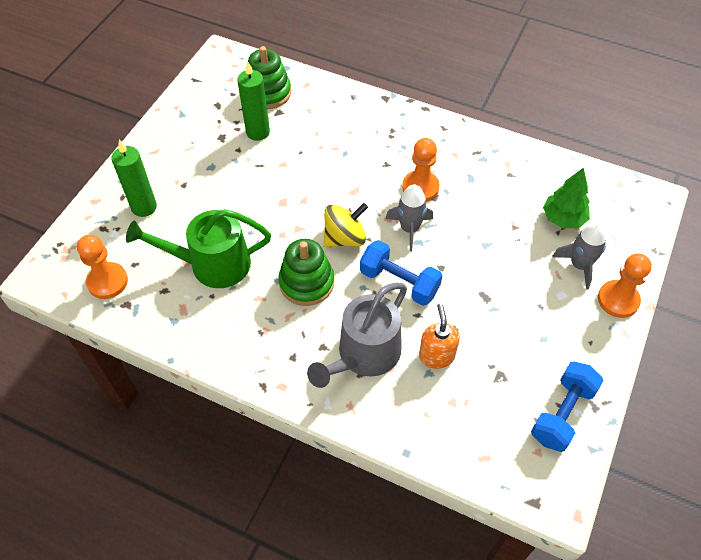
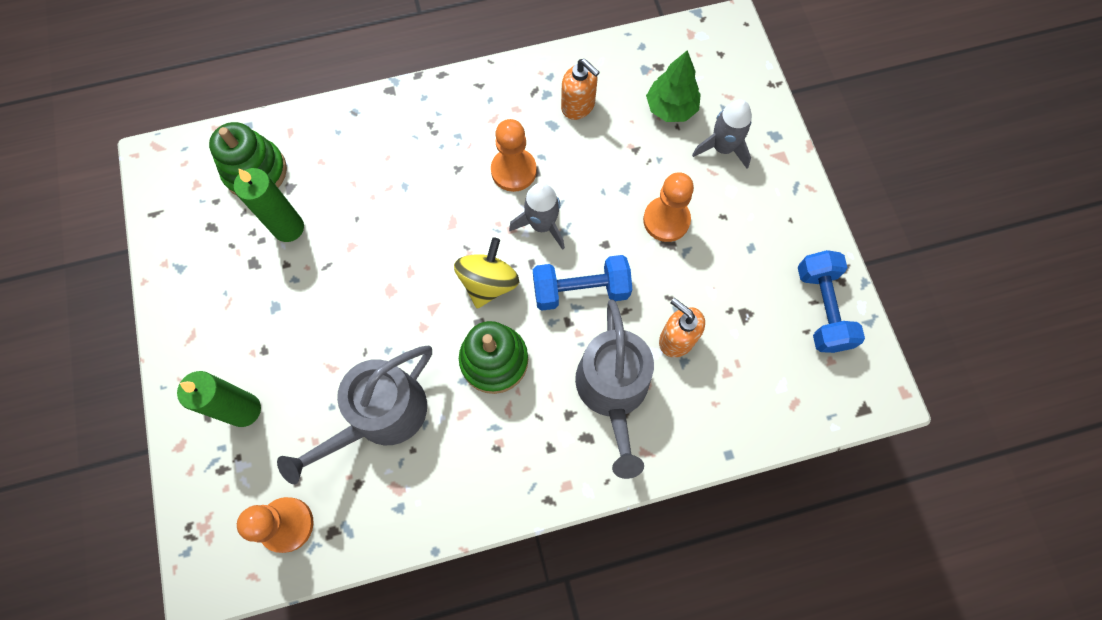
camera: 40 degrees left, 15 degrees up
green watering can [126,209,271,288] -> grey watering can [277,346,432,484]
orange pawn [598,253,652,318] -> orange pawn moved to [643,172,694,242]
none -> orange soap dispenser [561,59,600,120]

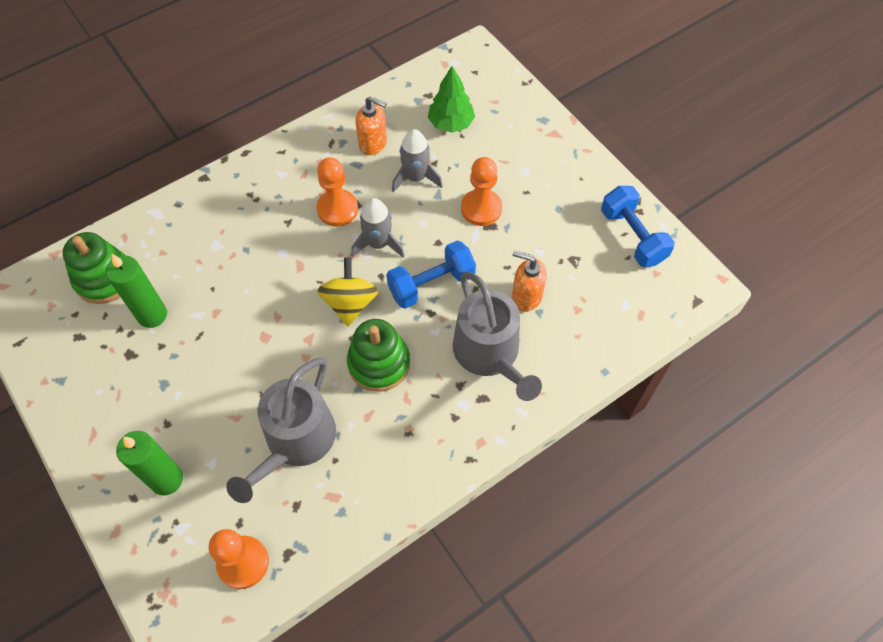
camera: 20 degrees left, 10 degrees down
grey rocket [692,100,752,168] -> grey rocket moved to [392,129,443,192]

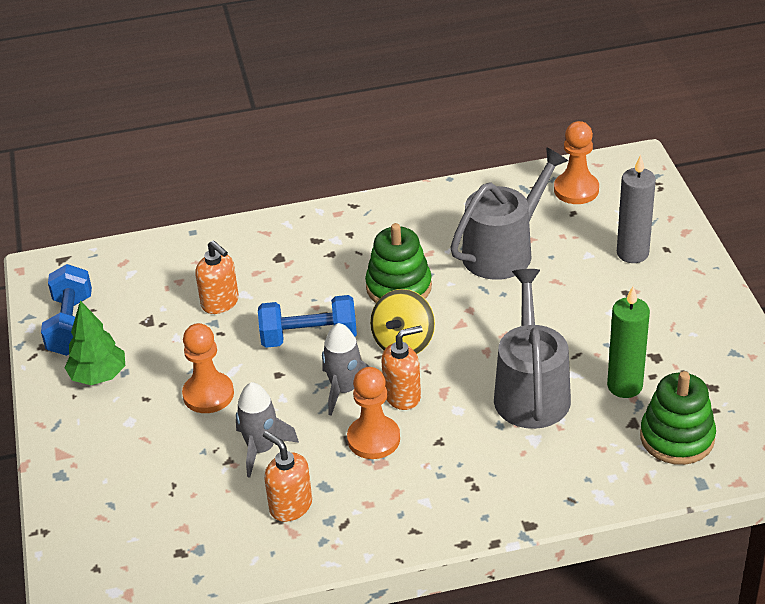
camera: 155 degrees left, 20 degrees down
green candle [116,431,183,496] -> grey candle [617,155,656,263]
green tree [428,66,475,133] -> green tree moved to [64,301,125,385]
grey watering can [453,271,542,401] -> grey watering can moved to [494,269,571,429]
none -> orange soap dispenser [382,326,423,410]

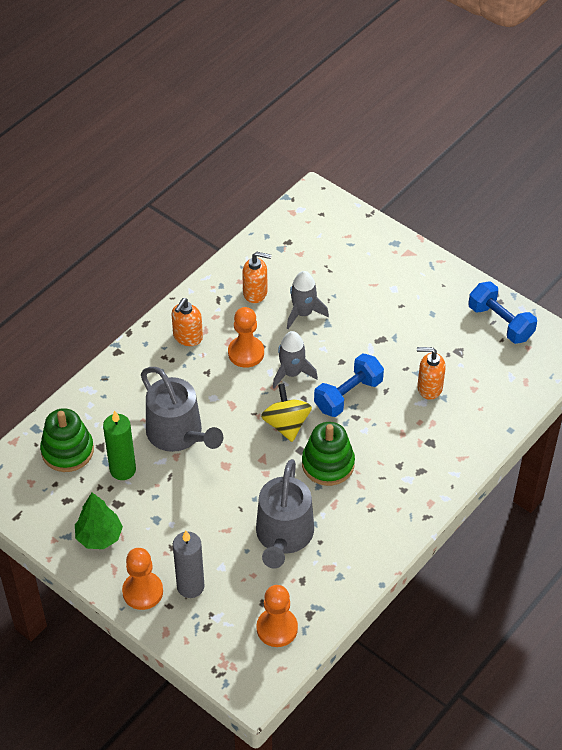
camera: 140 degrees right, 10 degrees up
green tree [64,301,125,385] -> green tree moved to [75,492,123,549]
orange pawn [182,323,234,413] -> orange pawn moved to [122,548,163,610]
orange soap dispenser [382,326,423,410] -> orange soap dispenser moved to [171,298,203,346]

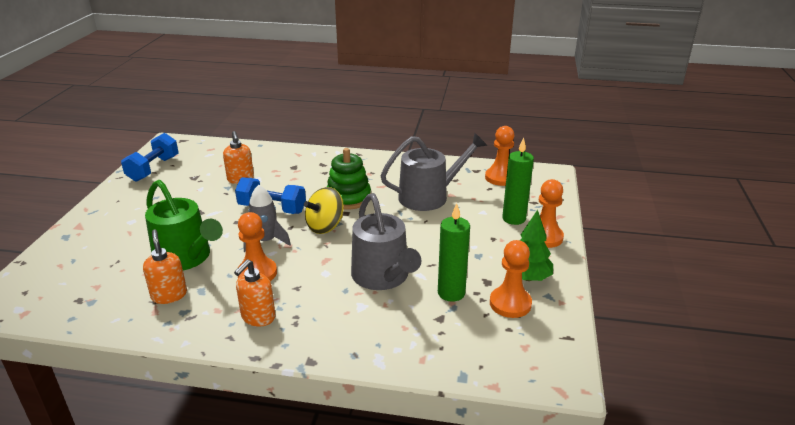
camera: 120 degrees left, 20 degrees down
green stacking toy [40,408,94,472] -> none
grey watering can [141,367,223,452] -> grey watering can turned 135 degrees clockwise [351,193,421,290]
orange soap dispenser [171,298,203,346] -> orange soap dispenser turned 120 degrees clockwise [234,259,275,327]
grey candle [173,531,205,598] -> green candle [502,137,534,225]
grey rocket [287,271,329,329] -> green watering can [145,180,223,271]
none -> orange pawn [490,240,532,318]

